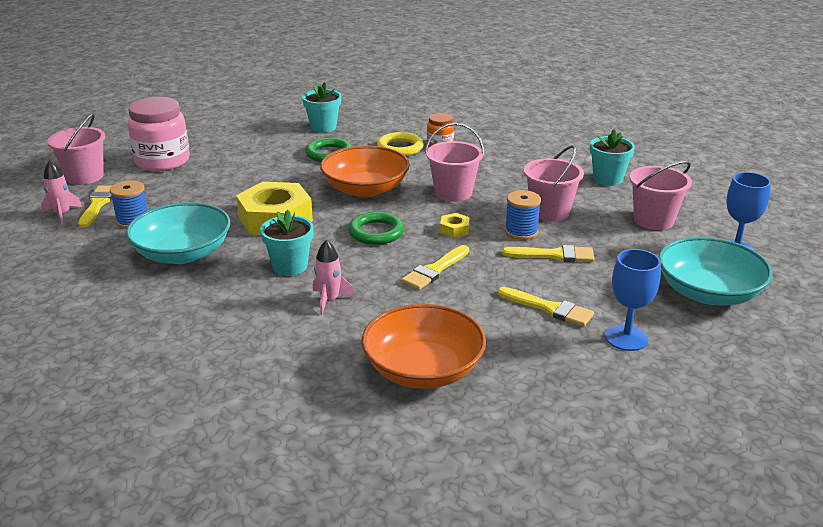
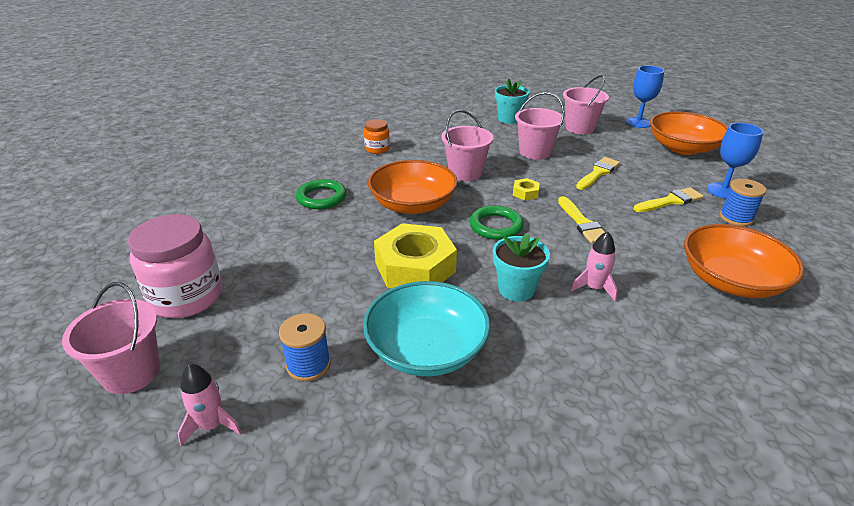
camera: 55 degrees left, 5 degrees up
yellow brush [78,185,113,228] -> none
turquoise flower pot [302,82,341,133] -> none
yellow ring [377,132,424,156] -> none
blue spool [505,190,541,240] -> blue spool moved to [720,179,766,226]
turquoise bowl [659,237,773,306] -> orange bowl [650,111,728,155]

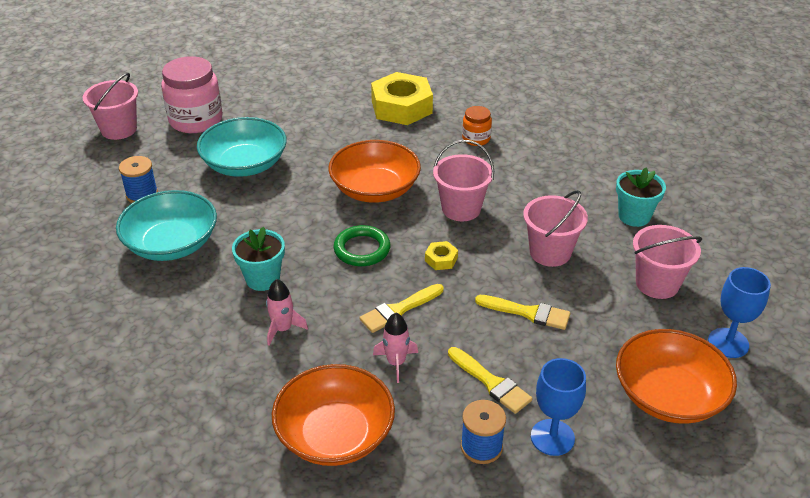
camera: 70 degrees right, 5 degrees up
pink rocket [178,364,242,446] -> pink rocket moved to [373,313,418,383]
green ring [296,179,346,209] -> none
yellow nut [374,223,457,288] -> yellow nut moved to [371,72,433,125]
none -> turquoise bowl [197,117,287,177]

